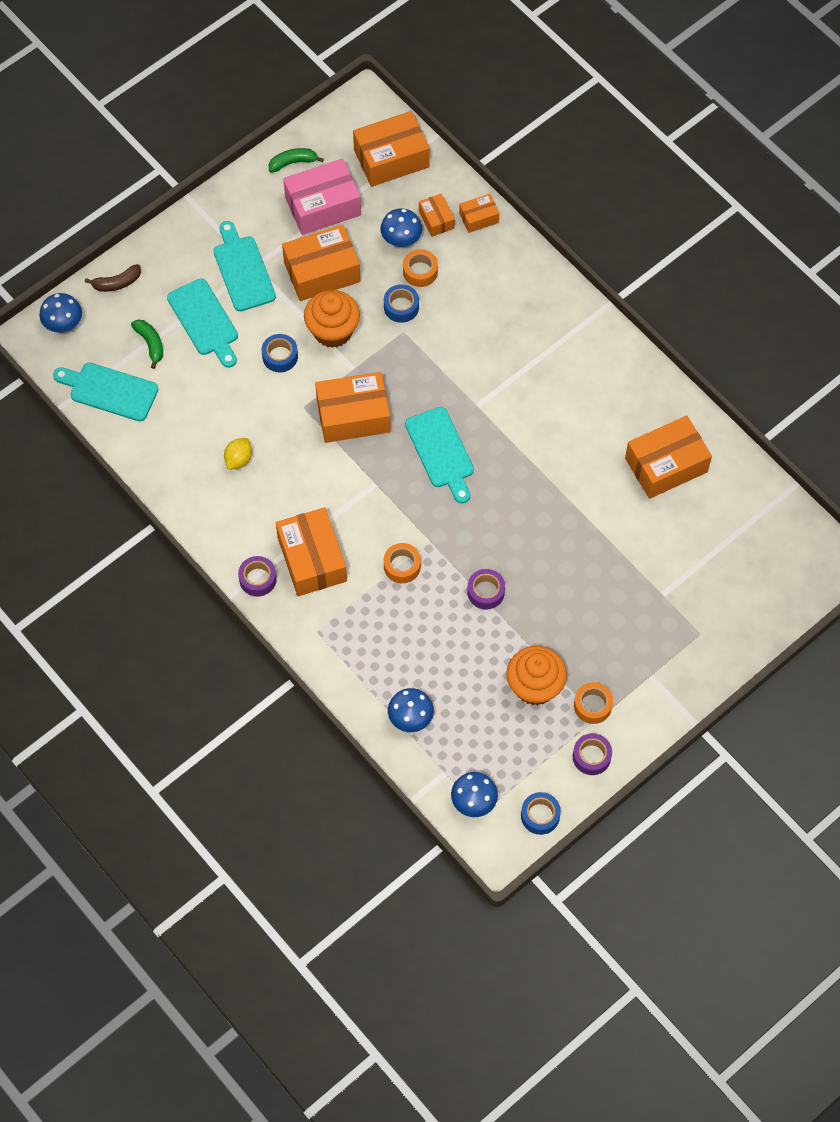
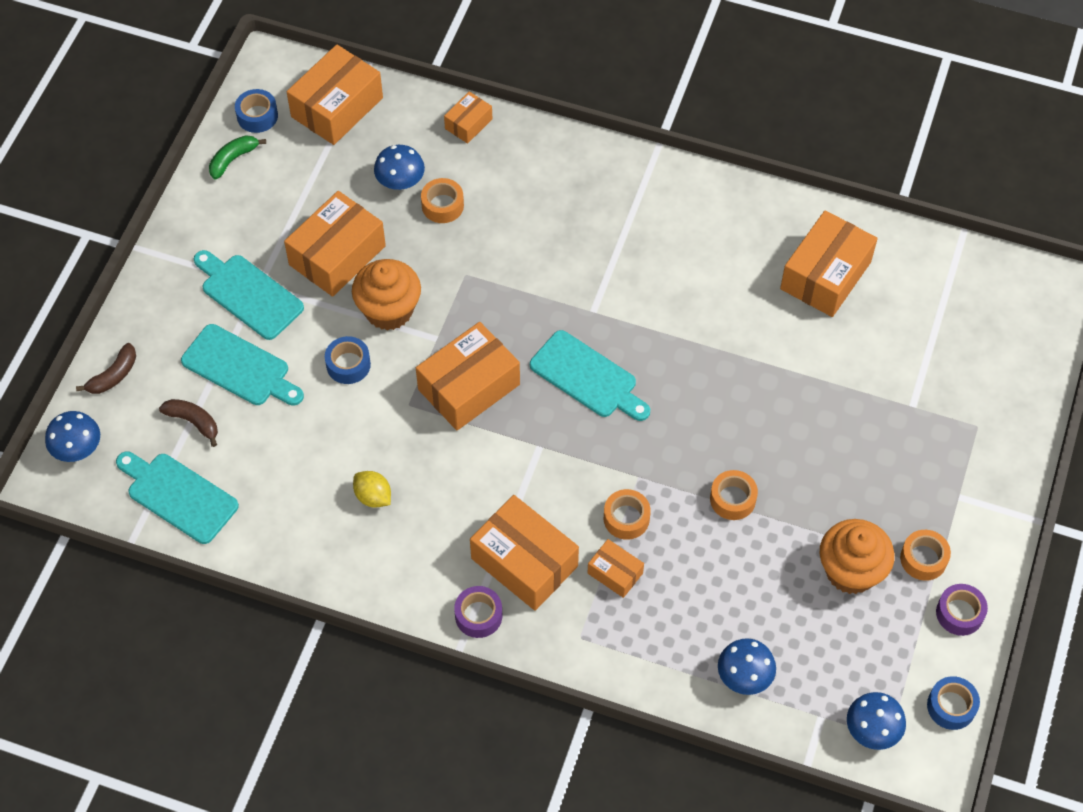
camera: 30 degrees left, 5 degrees down
turquoise cutting board [53,363,158,421] -> turquoise cutting board turned 45 degrees clockwise [116,452,239,544]
green banana [131,320,163,369] -> brown banana [159,399,218,447]
yellow lemon [224,438,252,470] -> yellow lemon turned 45 degrees counterclockwise [353,471,391,508]
pink box [283,159,361,235] -> none
blue tape [384,284,419,323] -> blue tape moved to [235,89,278,133]
orange box [419,193,455,237] -> orange box moved to [587,539,644,598]
purple tape [467,569,505,609] -> orange tape [710,470,758,520]

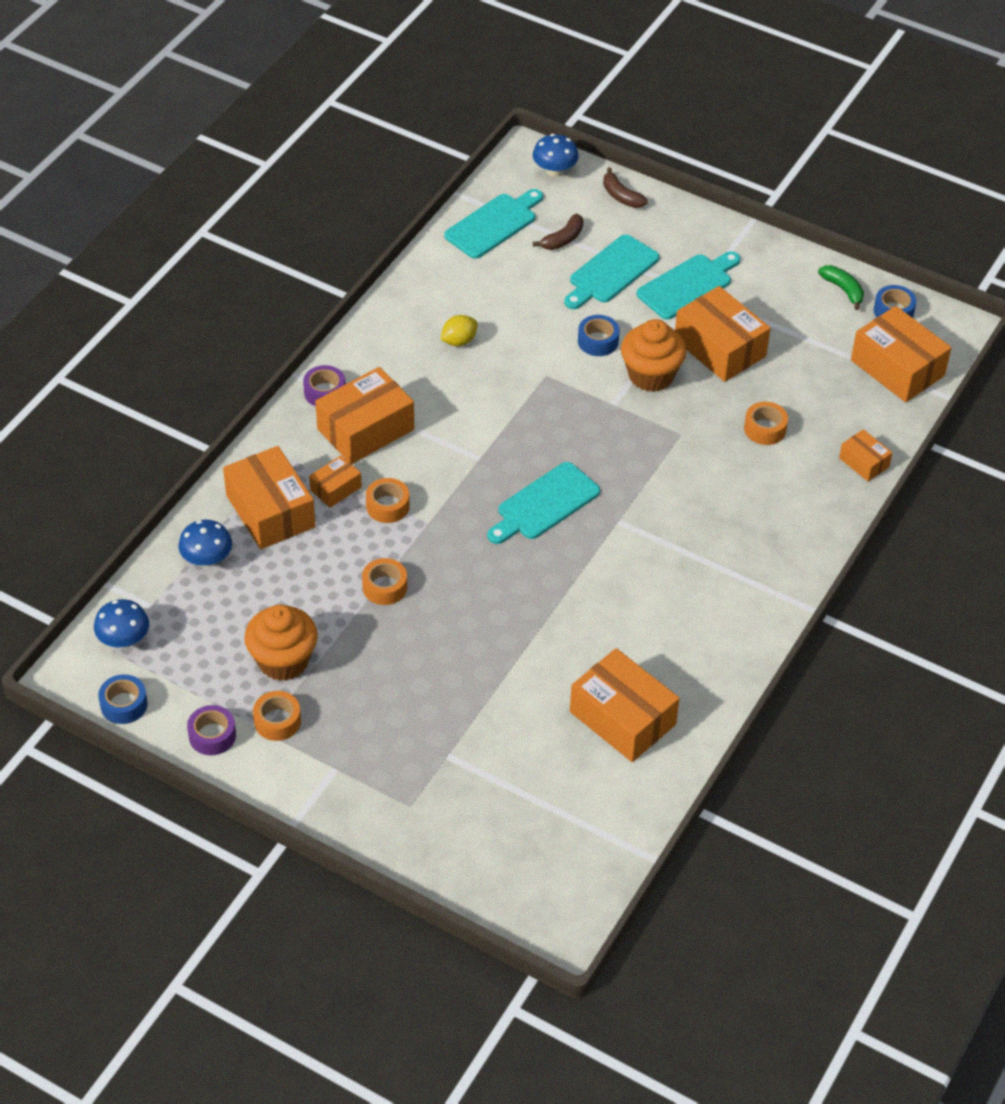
camera: 100 degrees right, 10 degrees down
blue mushroom [374,145,425,190] -> none
orange box [416,322,520,431] -> orange box moved to [223,446,316,549]

